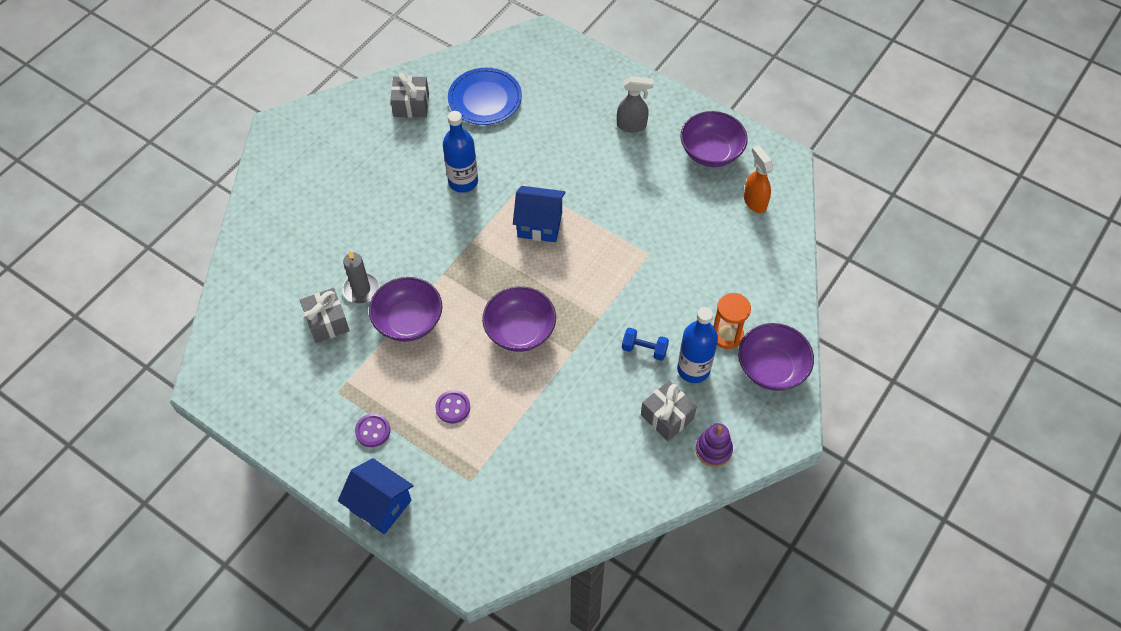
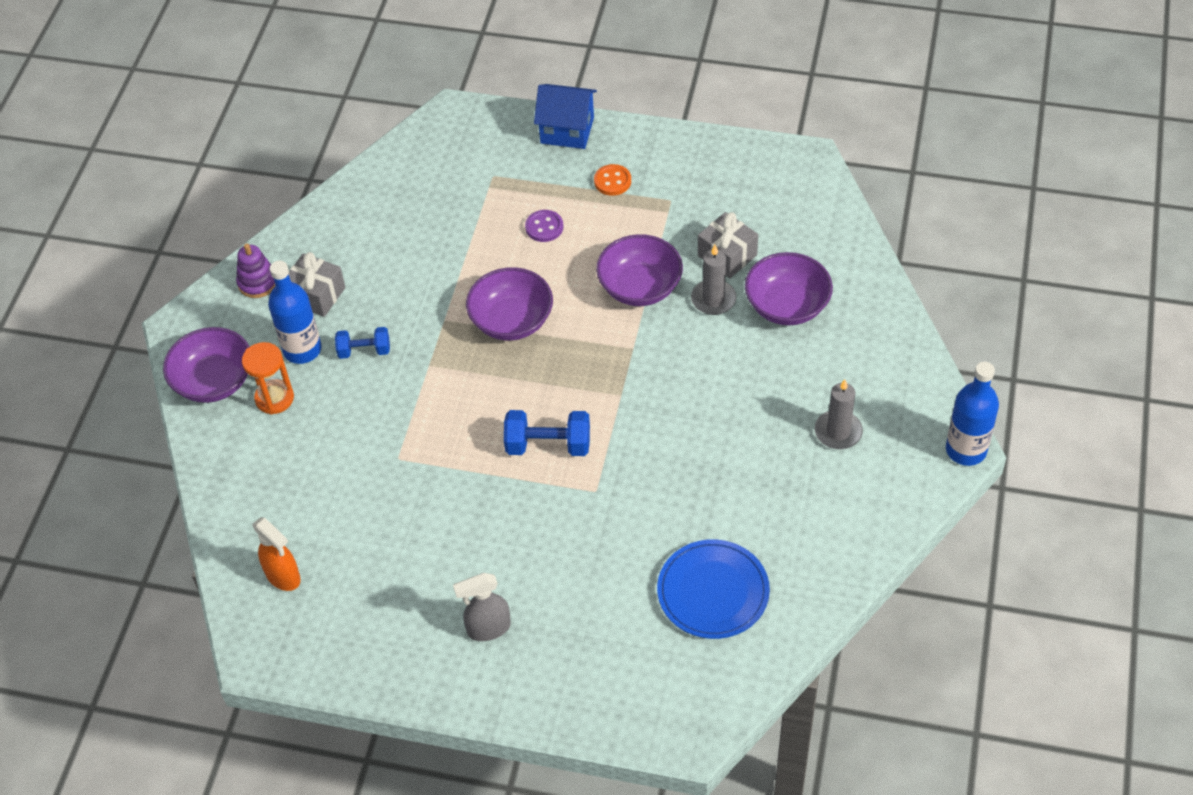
camera: 160 degrees right, 5 degrees down
purple button [355,413,390,447] -> orange button [594,164,631,196]
grey gift [390,73,429,118] -> none
blue bottle [443,111,478,193] -> blue bottle moved to [946,362,999,466]
blue house [513,186,566,242] -> blue dumbbell [504,410,590,456]
purple bowl [680,111,748,167] -> purple bowl moved to [745,252,833,325]
none -> grey candle [815,379,863,449]

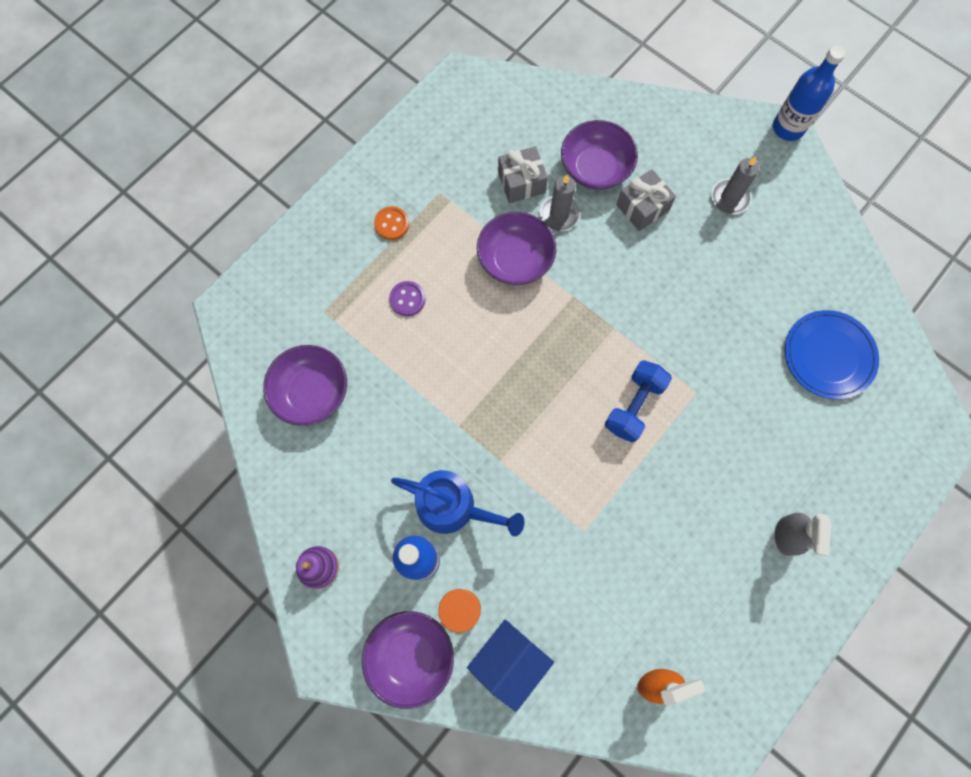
camera: 65 degrees left, 20 degrees up
grey gift [289,252,345,317] -> grey gift moved to [616,169,676,231]
blue dumbbell [335,327,390,359] -> blue watering can [391,470,525,537]
purple bowl [466,267,553,341] -> purple bowl moved to [263,345,347,426]
blue house [534,84,597,149] -> blue house moved to [467,619,554,712]

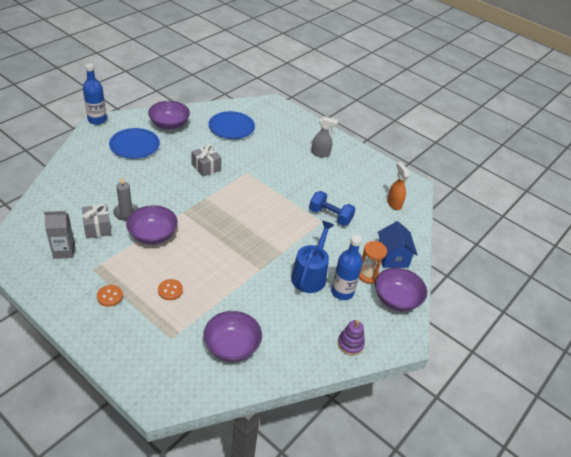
camera: 95 degrees left, 30 degrees down
purple button [389,281,426,316] -> orange button [158,279,183,300]
blue house [467,619,554,712] -> blue house turned 45 degrees clockwise [378,221,417,268]
purple bowl [561,120,638,190] -> purple bowl moved to [148,101,190,130]
blue dumbbell [605,360,672,442] -> blue dumbbell moved to [309,191,355,226]
grey gift [616,169,676,231] -> grey gift moved to [191,144,222,177]
grey candle [712,157,760,214] -> blue plate [109,128,160,159]
none -> grey carton [44,211,75,259]

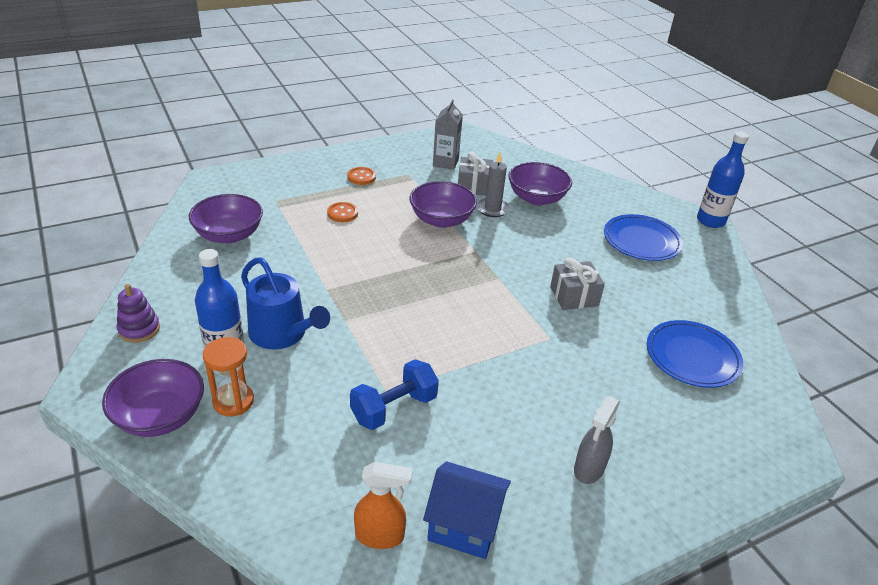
camera: 115 degrees right, 5 degrees down
purple bowl [148,101,190,130] -> purple bowl moved to [508,162,572,205]
blue house [378,221,417,268] -> blue house moved to [423,461,511,559]

